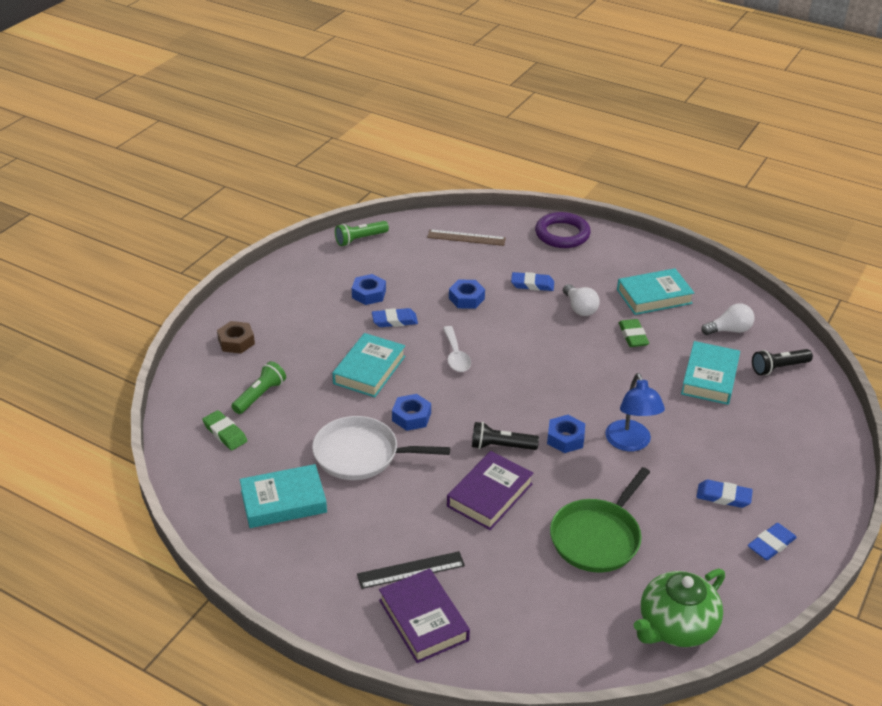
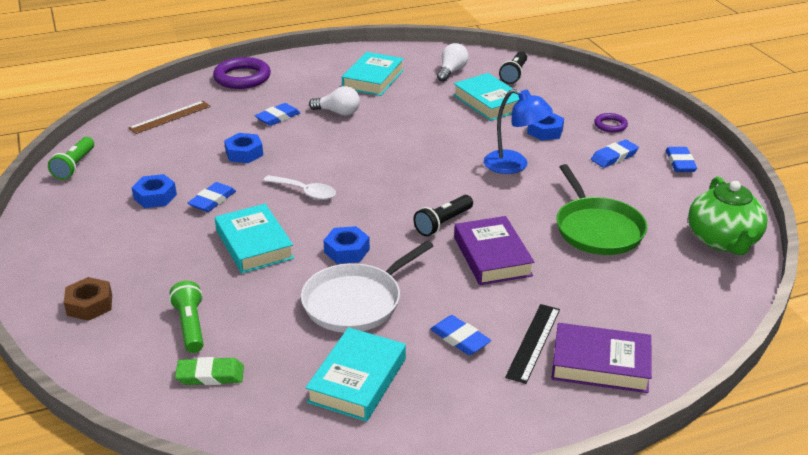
camera: 50 degrees left, 5 degrees down
blue nut [547,415,585,453] -> blue nut moved to [527,113,564,141]
green eraser [619,319,649,347] -> none
none -> blue eraser [430,315,491,355]
none -> purple ring [594,113,628,133]

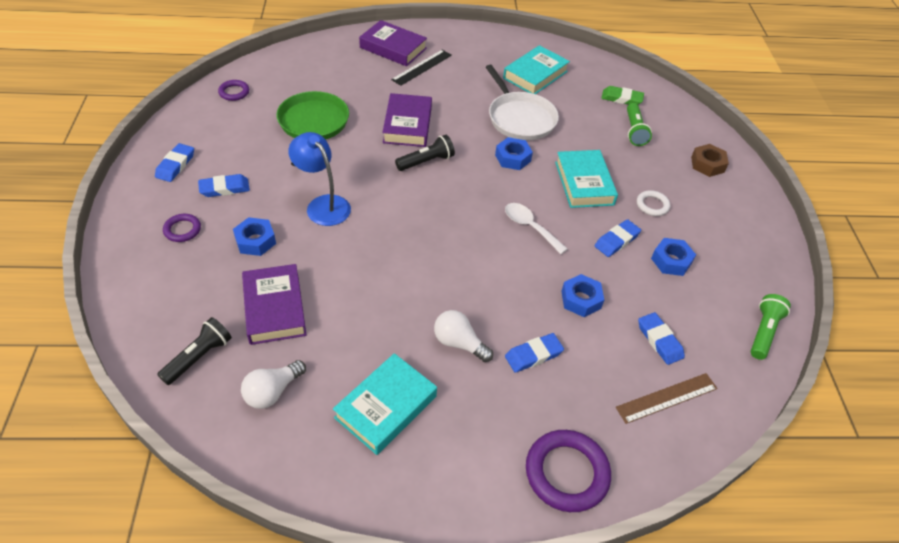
camera: 165 degrees left, 15 degrees up
white pan [301,241,433,333] -> white pan turned 90 degrees clockwise [486,65,559,141]
blue eraser [430,315,491,355] -> blue eraser moved to [638,312,685,365]
turquoise book [453,73,519,121] -> purple book [242,264,306,345]
green teapot [688,177,767,255] -> purple ring [218,80,249,101]
none -> white ring [637,190,670,216]

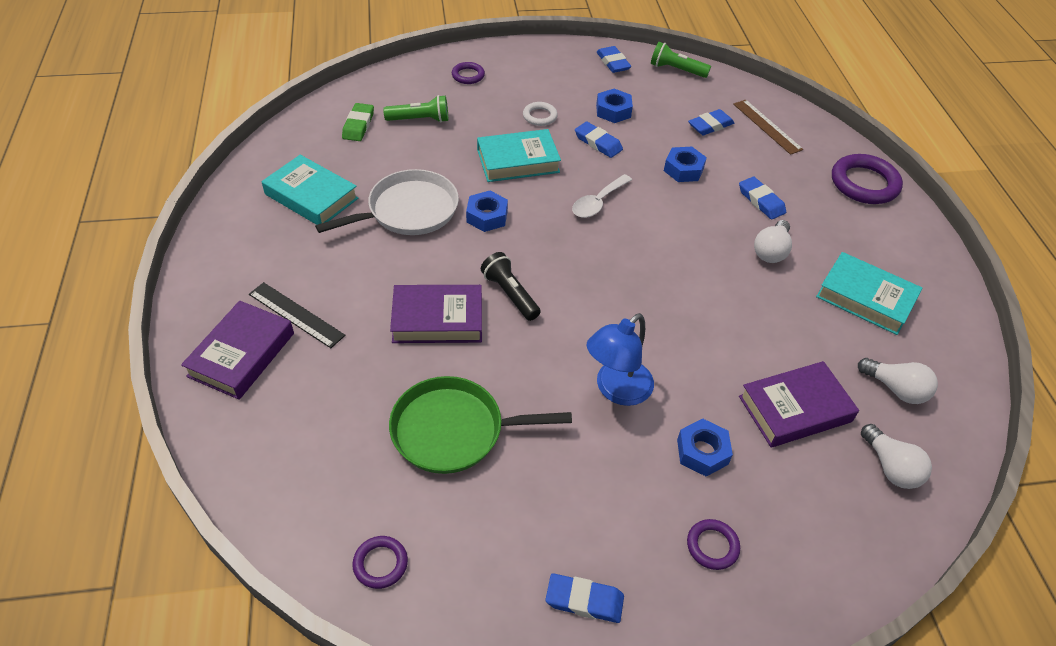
camera: 95 degrees left, 0 degrees up
black flashlight [157,317,232,385] -> white light bulb [861,424,932,489]
blue eraser [198,174,250,197] -> blue eraser moved to [597,46,631,73]
brown nut [691,144,729,177] -> purple ring [452,62,485,84]

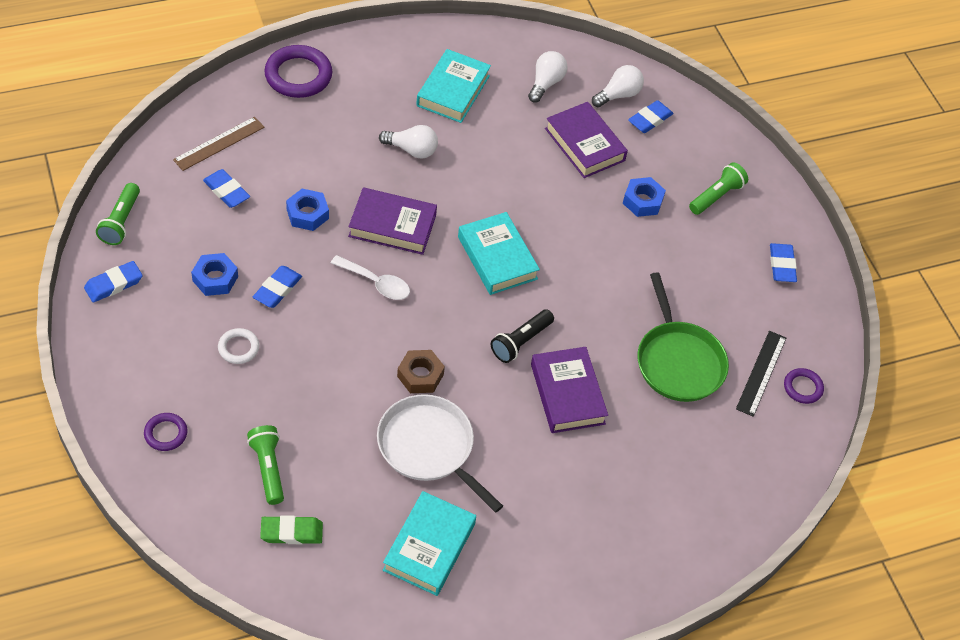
camera: 105 degrees left, 5 degrees up
purple book [181,301,294,400] -> purple book moved to [348,187,437,255]
black ruler [249,282,345,348] -> black ruler moved to [736,331,786,417]
blue nut [466,191,508,232] -> brown nut [397,350,445,393]
turquoise book [477,129,561,182] -> turquoise book moved to [458,212,540,295]
blue lamp [586,313,654,406] -> none
purple ring [687,519,740,570] -> green flashlight [689,162,748,215]
blue eraser [739,177,786,220] -> blue eraser moved to [628,100,674,133]

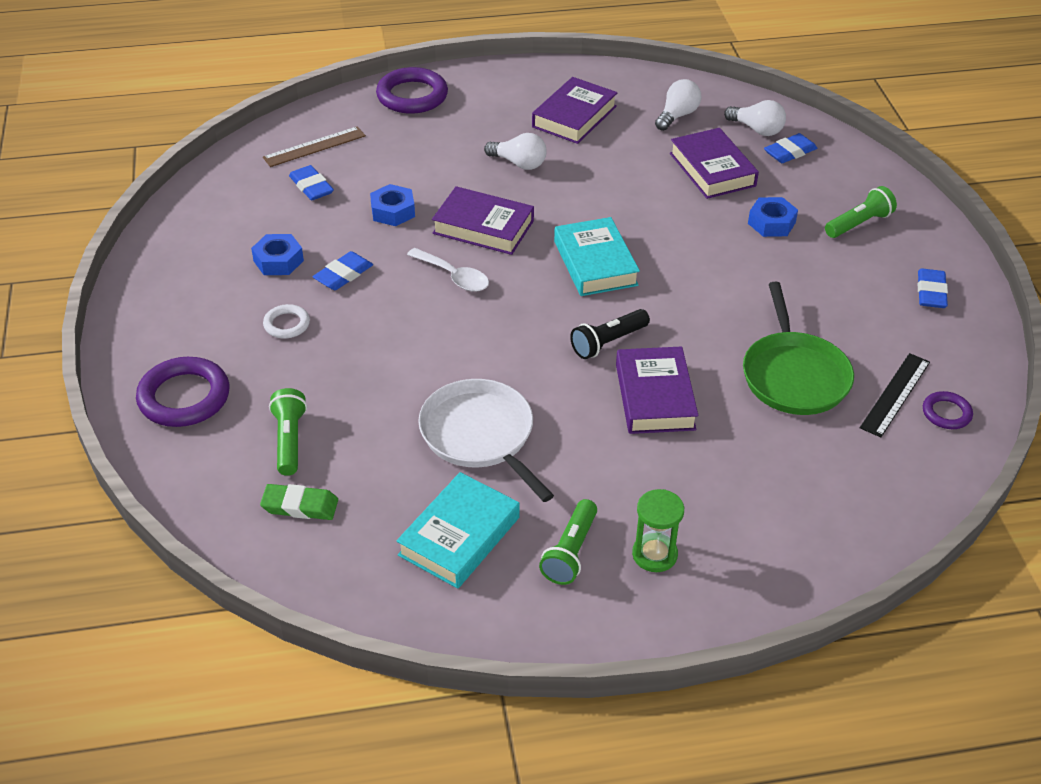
camera: 15 degrees right, 10 degrees down
blue eraser [84,261,143,303] -> none
green flashlight [96,183,140,245] -> green flashlight moved to [539,499,597,585]
purple ring [144,413,187,451] -> purple ring [136,357,230,427], size x1.87
brown nut [397,350,445,393] -> none
turquoise book [416,49,491,123] -> purple book [532,77,618,144]
white light bulb [592,65,644,107] -> white light bulb turned 60 degrees clockwise [724,100,786,136]
none -> green hourglass [632,489,684,572]

